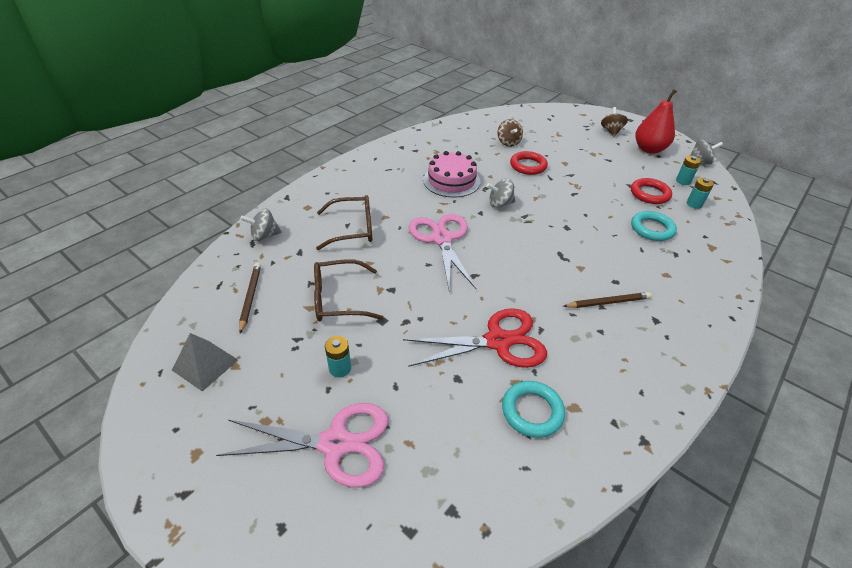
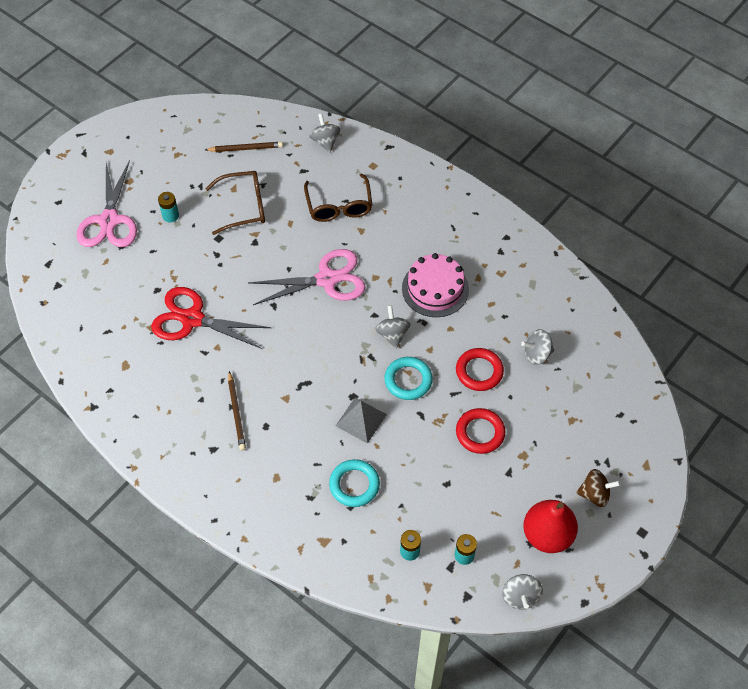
camera: 90 degrees right, 15 degrees up
grey pyramid [172,333,238,392] -> grey pyramid moved to [336,398,387,444]
brown glasses [314,259,384,321] -> brown glasses turned 90 degrees clockwise [206,171,265,235]
red scissors [403,308,547,368] -> red scissors turned 120 degrees clockwise [151,287,272,349]
brown spinning top [498,119,523,147] -> grey spinning top [521,329,554,365]
turquoise ring [502,381,565,438] -> turquoise ring moved to [384,357,433,400]
red ring [631,178,672,204] -> red ring moved to [456,408,505,454]

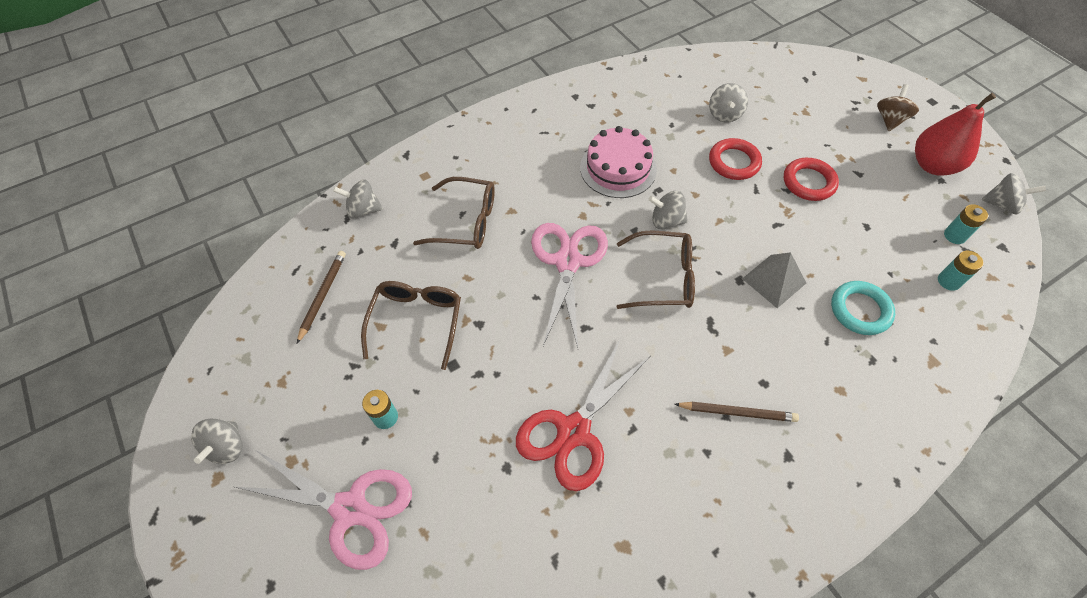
camera: 70 degrees left, 0 degrees up
turquoise ring [384,357,433,400] -> none
none -> grey spinning top [191,419,242,464]
none -> brown glasses [617,231,695,309]

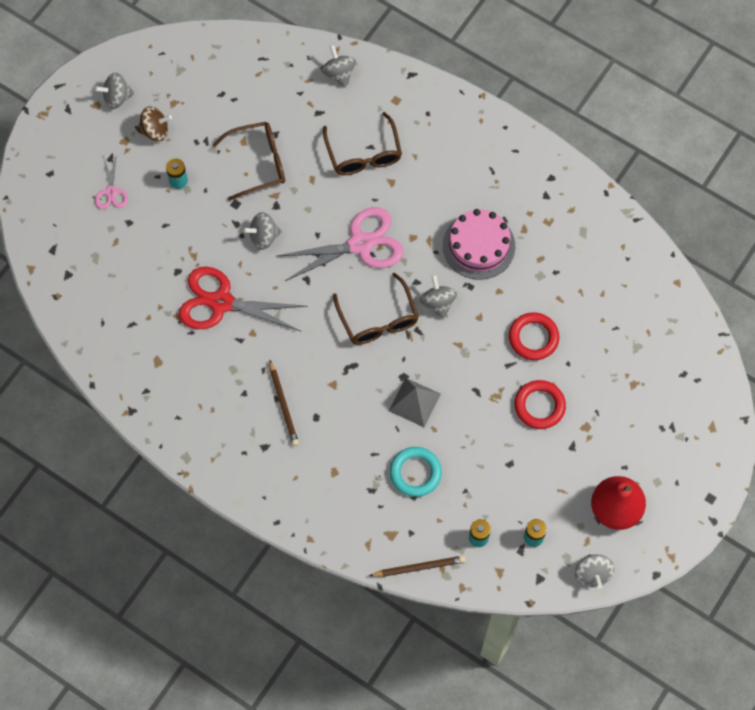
camera: 65 degrees right, 10 degrees up
pink scissors [235,449,412,570] -> pink scissors [95,154,128,209], size x0.49
brown pencil [297,251,346,344] -> brown pencil moved to [369,556,466,577]
grey spinning top [709,83,748,123] -> grey spinning top moved to [243,212,282,250]
brown spinning top [877,84,919,131] -> brown spinning top moved to [137,106,172,142]

